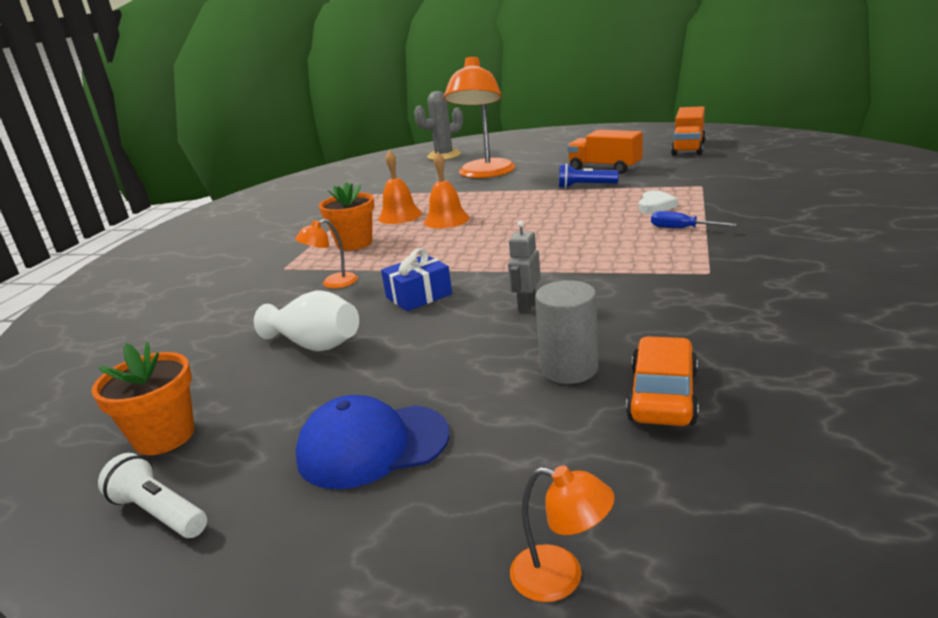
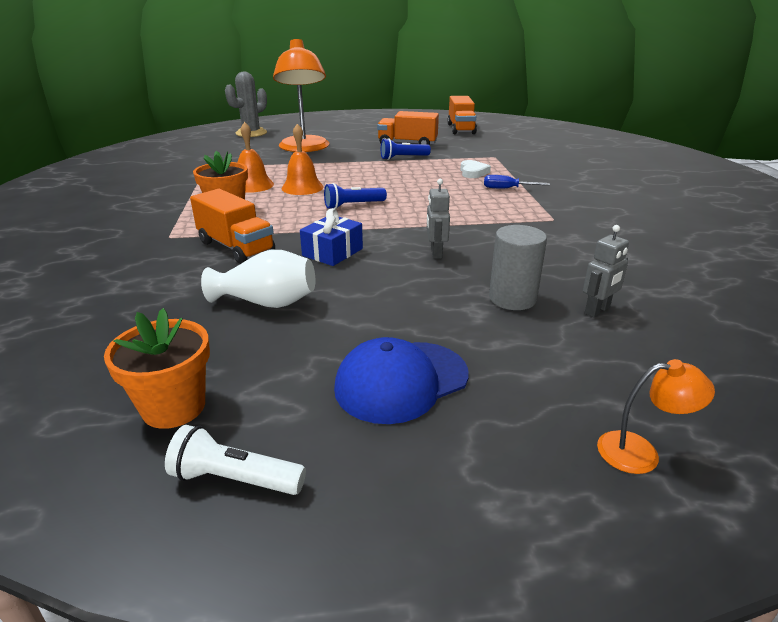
camera: 25 degrees left, 5 degrees up
orange lamp [295,219,358,288] -> orange truck [190,189,275,264]
orange car [626,336,699,426] -> grey robot [583,225,629,317]
none -> blue flashlight [324,183,387,209]

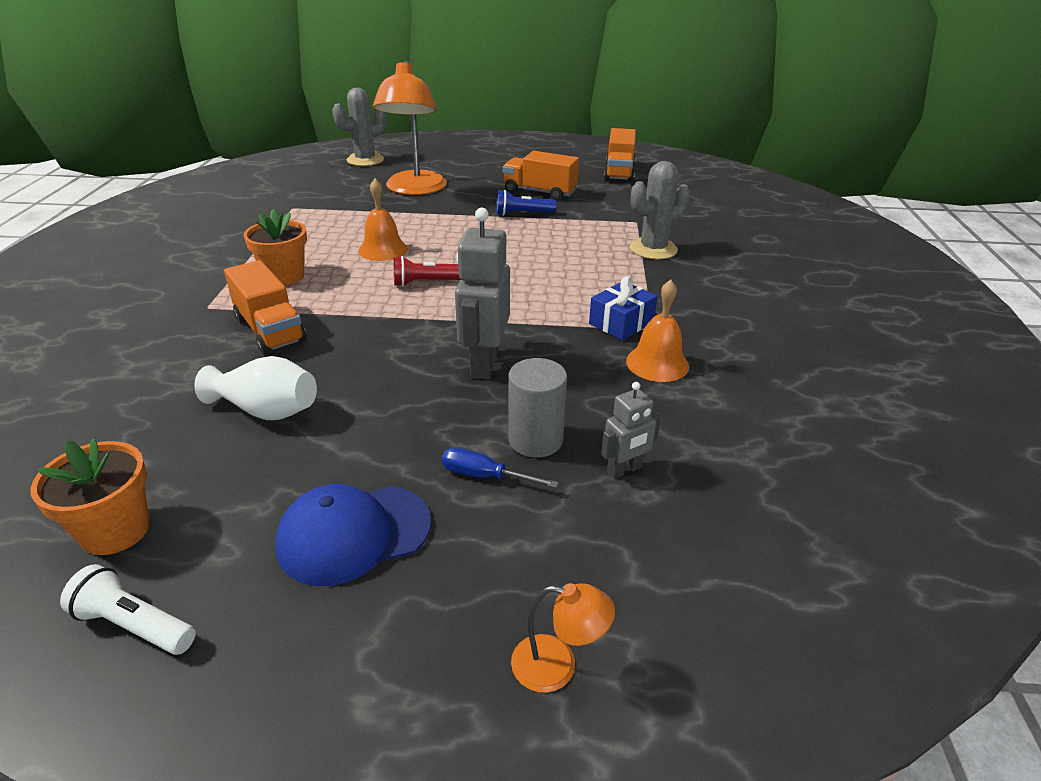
camera: 10 degrees right, 5 degrees up
orange bell [237,122,274,193] -> orange bell moved to [626,280,689,382]
blue gift [300,208,363,266] -> blue gift moved to [589,276,658,340]
blue flashlight [324,183,387,209] -> red flashlight [394,256,461,287]
grey robot [427,179,450,259] -> grey robot [455,208,510,379], size x1.82
white heart [460,160,491,178] -> none
blue screwdriver [484,175,550,189] -> blue screwdriver moved to [442,448,558,488]
none -> grey cactus [630,161,690,260]

